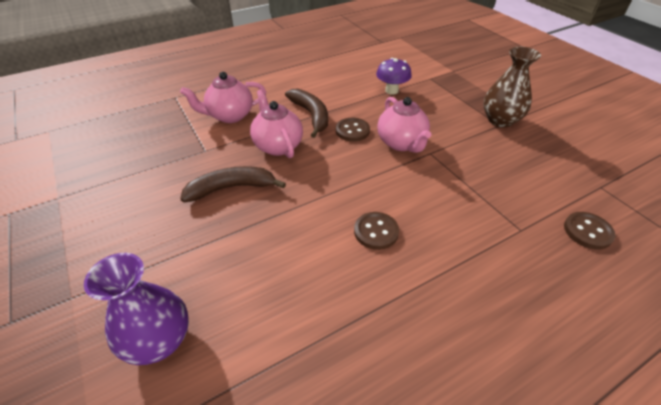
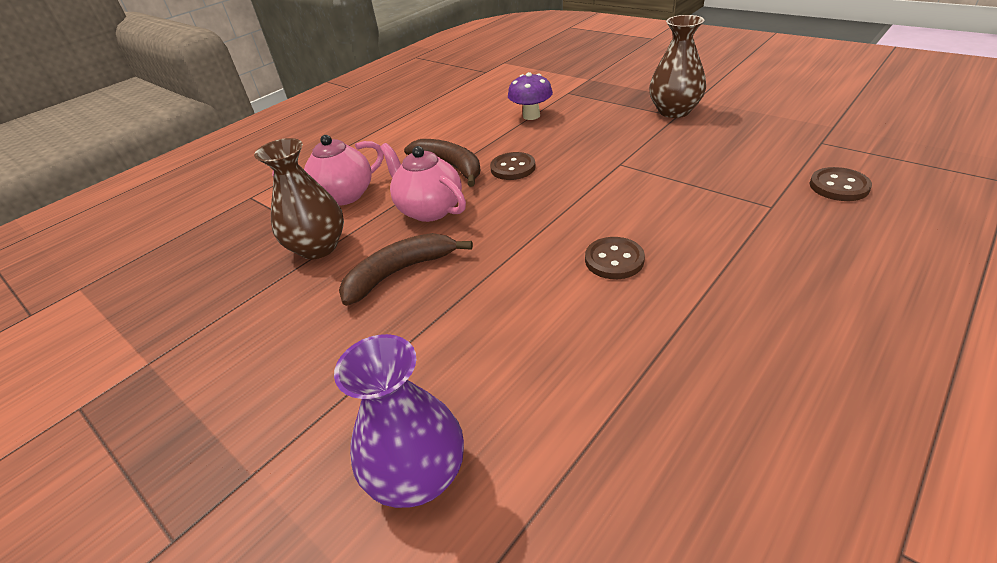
camera: 15 degrees left, 5 degrees down
pink teapot [377,97,431,153] -> none
none -> brown vase [254,138,344,259]

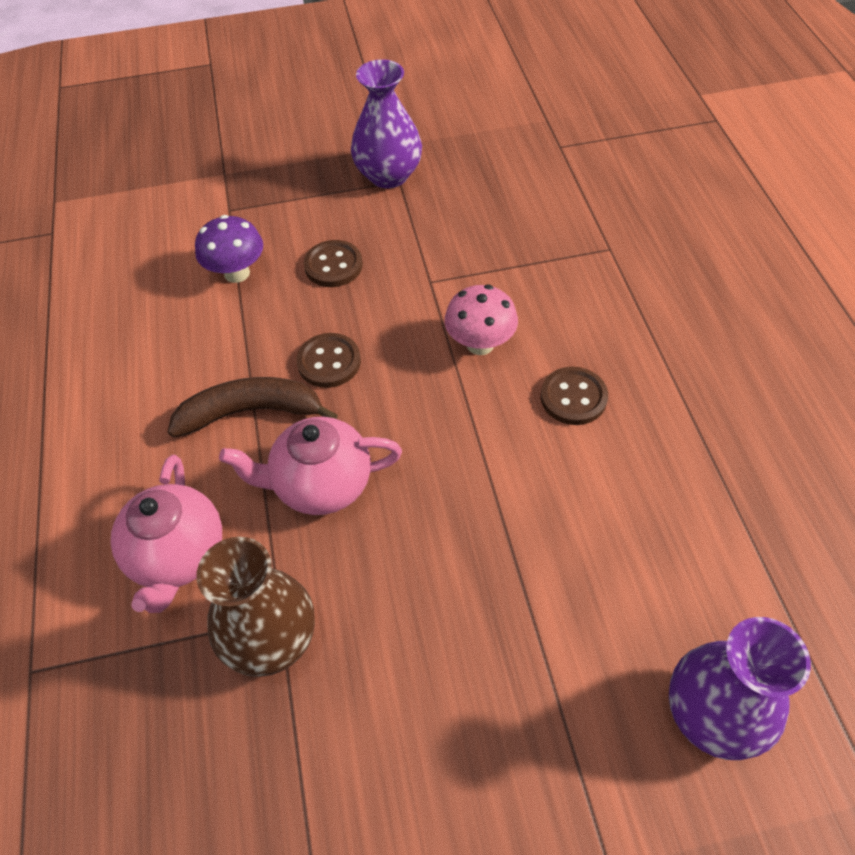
camera: 55 degrees left, 15 degrees up
brown banana [339,233,473,306] -> none
brown vase [649,15,706,118] -> purple vase [351,59,422,188]
brown button [810,167,872,201] -> brown button moved to [304,240,363,287]
none -> pink mushroom [444,285,518,355]

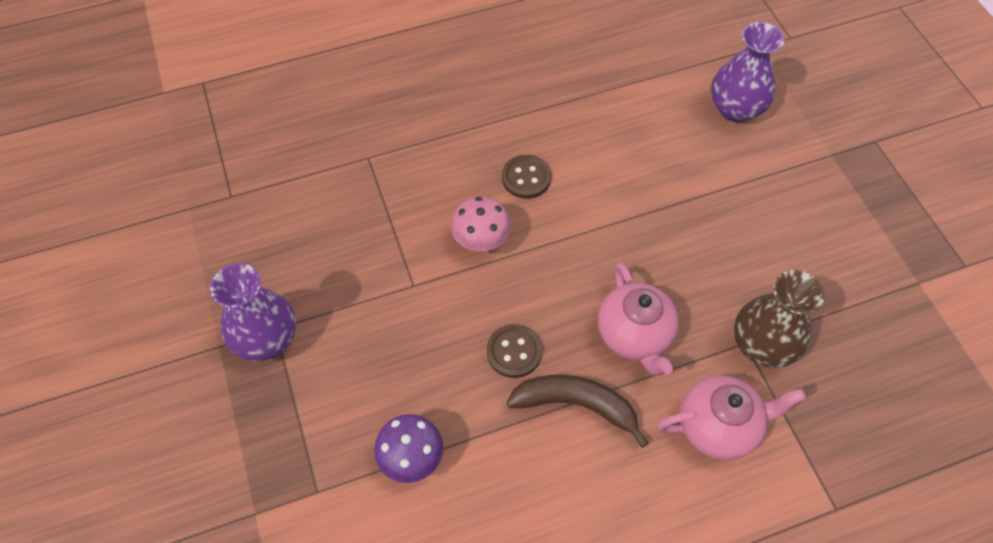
camera: 100 degrees left, 5 degrees up
brown banana [167,377,338,437] -> brown banana turned 120 degrees clockwise [507,375,649,448]
brown button [304,240,363,287] -> none

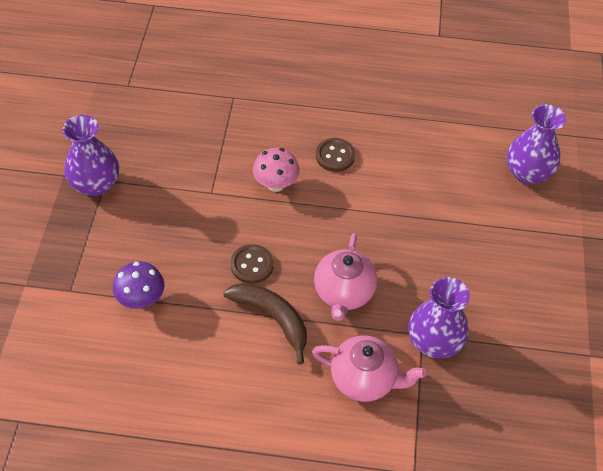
camera: 25 degrees right, 5 degrees down
brown vase [734,270,824,368] -> purple vase [408,277,470,359]

